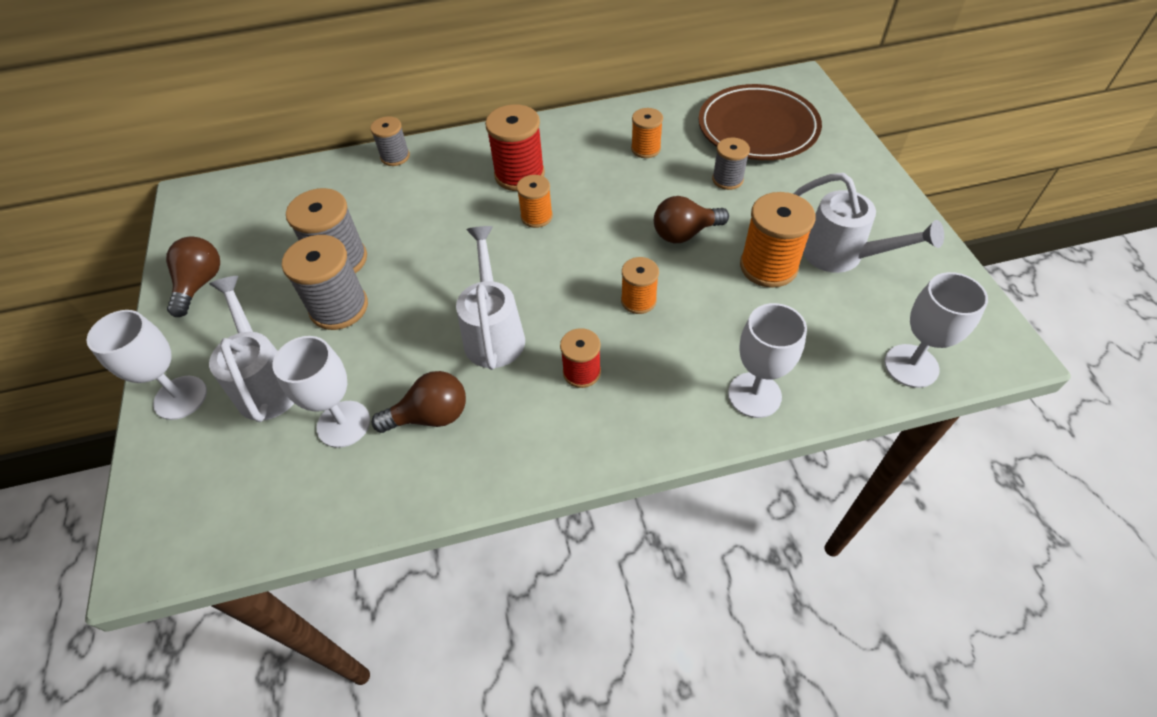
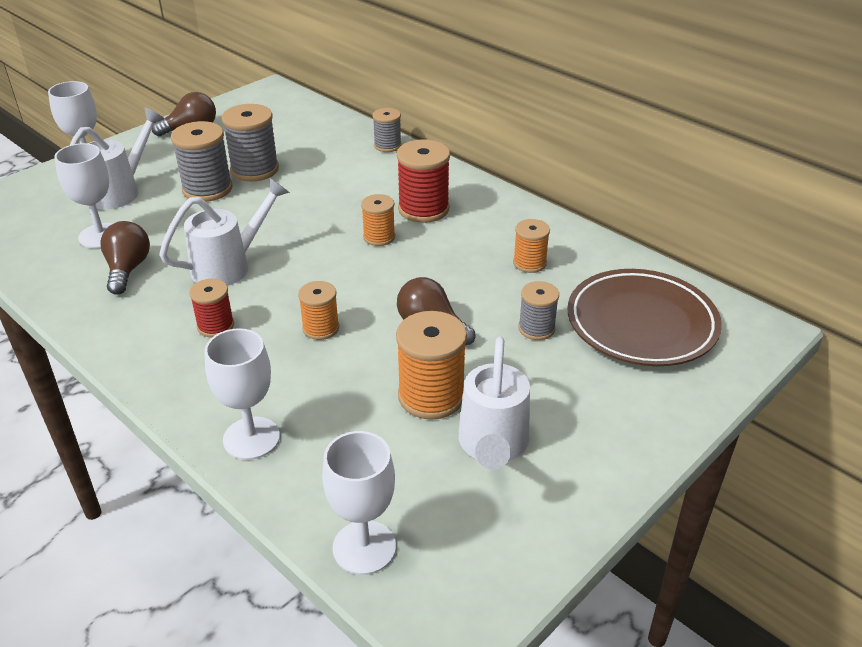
camera: 55 degrees right, 15 degrees down
brown light bulb [371,371,466,433] -> brown light bulb turned 135 degrees counterclockwise [100,221,150,295]

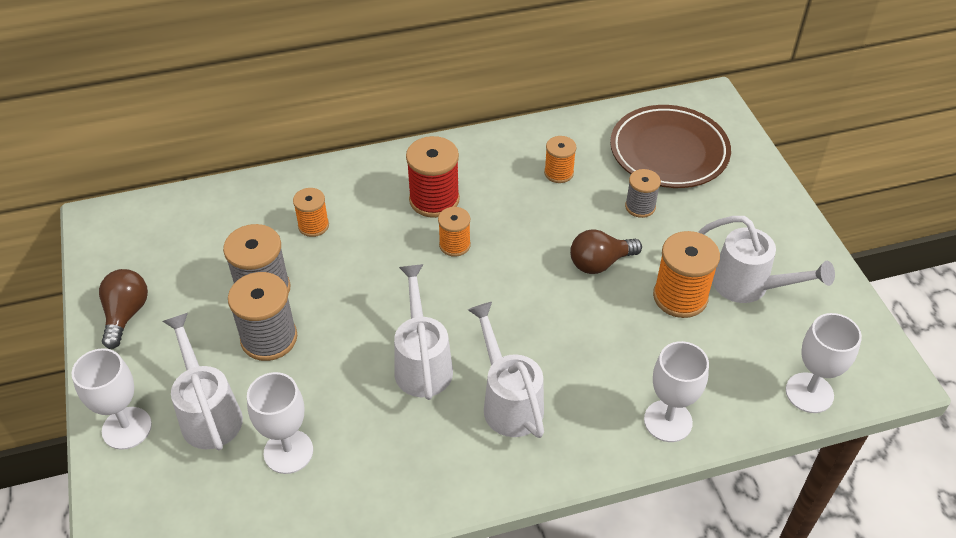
camera: 60 degrees left, 10 degrees up
brown light bulb [100,221,150,295] -> none
red spool [189,279,234,337] -> white watering can [468,302,544,438]
orange spool [298,281,339,340] -> orange spool moved to [293,188,329,237]
grey spool [372,108,402,152] -> none

